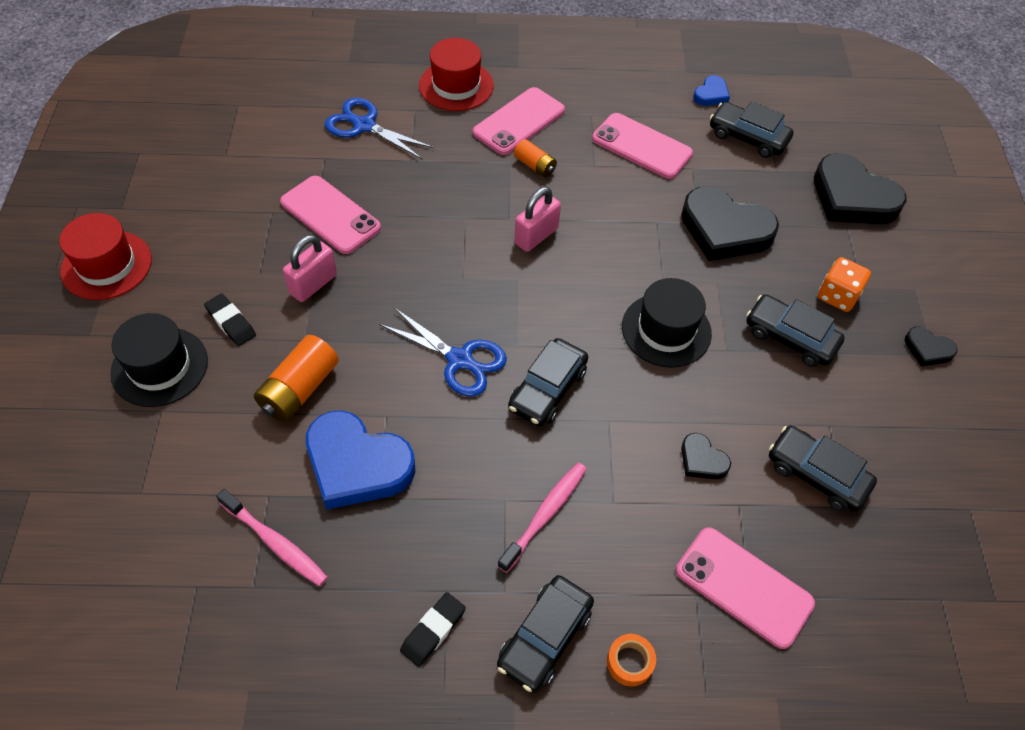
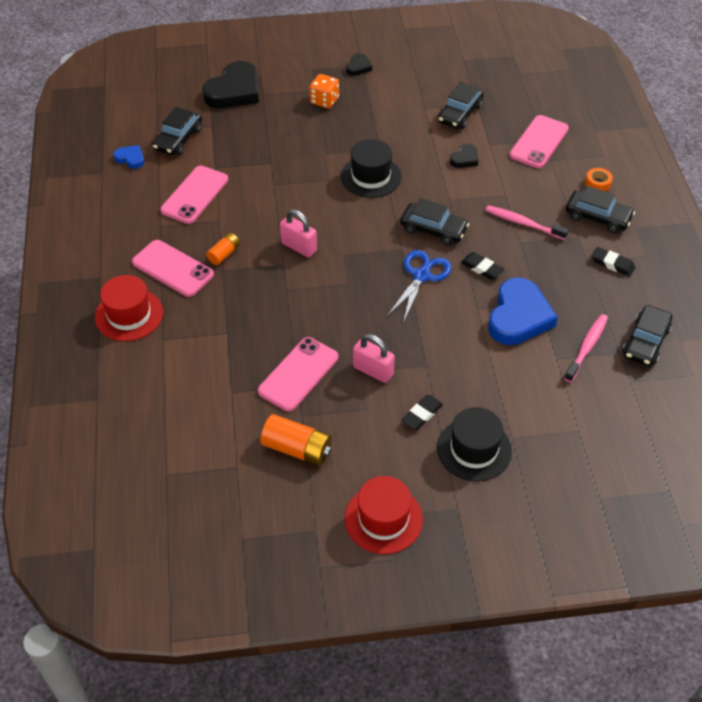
camera: 95 degrees left, 5 degrees down
orange battery [254,335,339,422] -> orange battery moved to [260,414,332,466]
blue scissors [325,98,434,159] -> none
black heart [681,186,779,261] -> none
black car [746,294,845,367] -> black car moved to [622,305,672,366]
none -> black eraser [460,252,504,280]

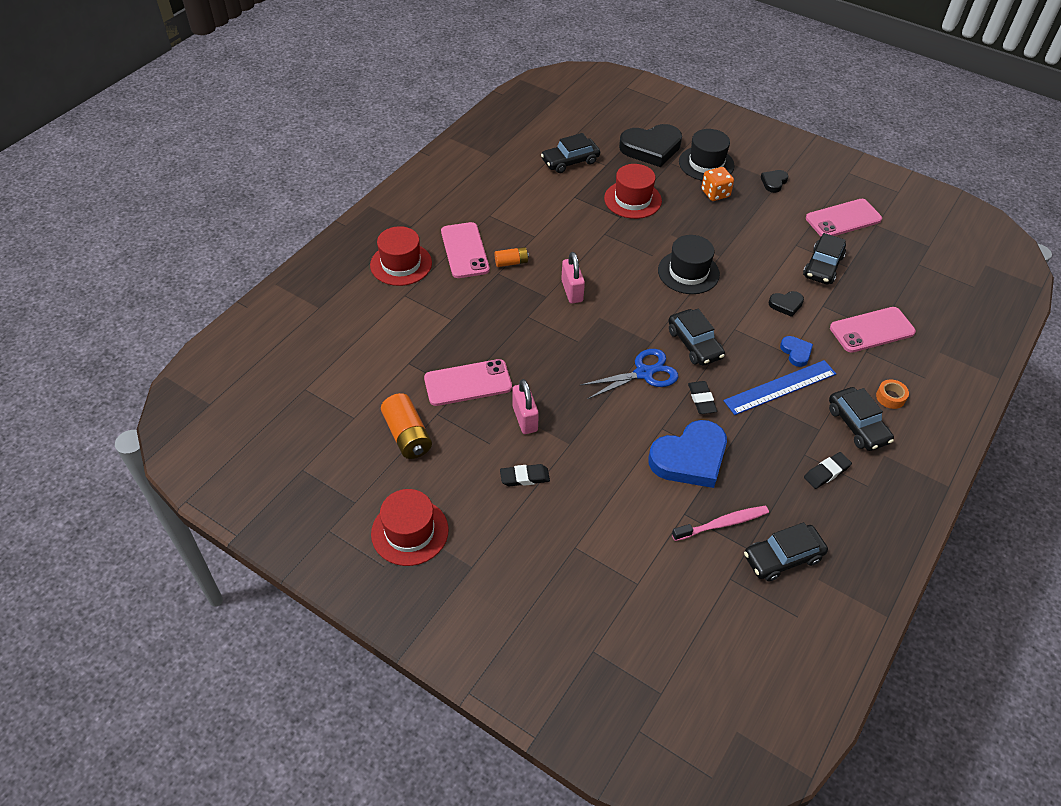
camera: 40 degrees right, 0 degrees up
blue heart [113,145,144,169] -> blue heart moved to [780,336,813,367]
pink phone [160,166,228,224] -> pink phone moved to [806,199,882,236]
black heart [346,53,372,76] -> black heart turned 150 degrees clockwise [761,170,788,193]
black hat [437,407,512,481] -> black hat moved to [679,129,734,181]
black car [438,82,484,129] -> black car turned 45 degrees counterclockwise [803,233,846,285]
pink toothbrush [486,205,569,240] -> blue ruler [723,360,836,415]
black eraser [591,247,635,276] -> black eraser turned 75 degrees clockwise [804,452,852,489]
none -> red hat [604,164,662,219]

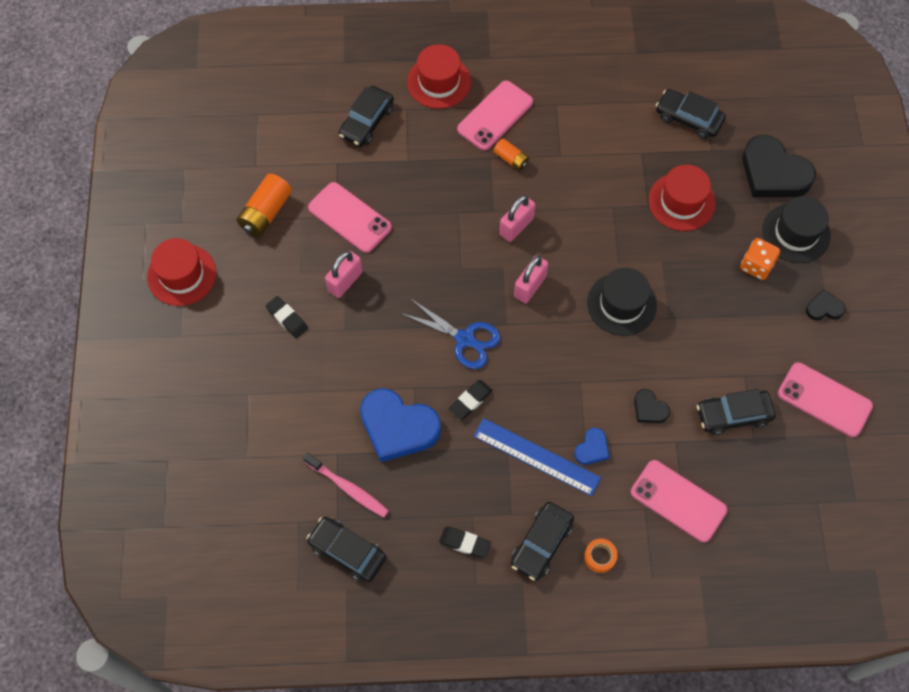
camera: 55 degrees right, 15 degrees up
black car [669,309,725,366] -> black car moved to [339,86,394,147]
none -> pink padlock [514,255,548,303]

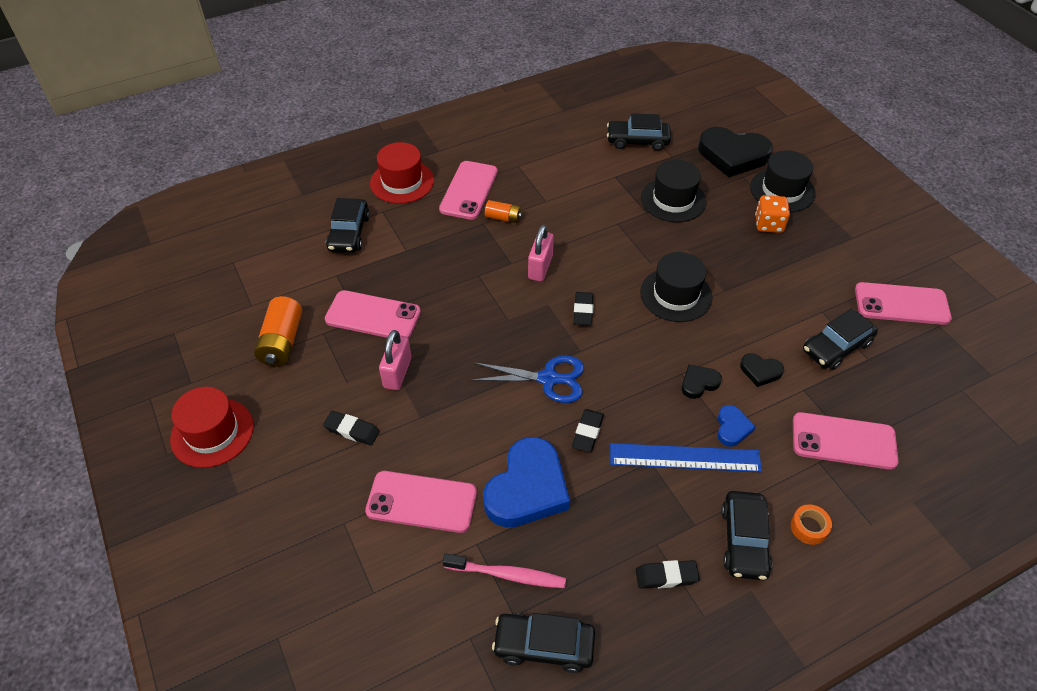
camera: 25 degrees left, 15 degrees down
blue heart [360,388,441,462] -> blue heart turned 60 degrees counterclockwise [483,437,570,528]
pink padlock [514,255,548,303] -> black eraser [574,292,593,325]
red hat [648,165,716,231] -> black hat [641,160,706,222]
black heart [806,289,846,320] -> black heart moved to [681,365,722,399]
none -> pink phone [365,471,477,533]

